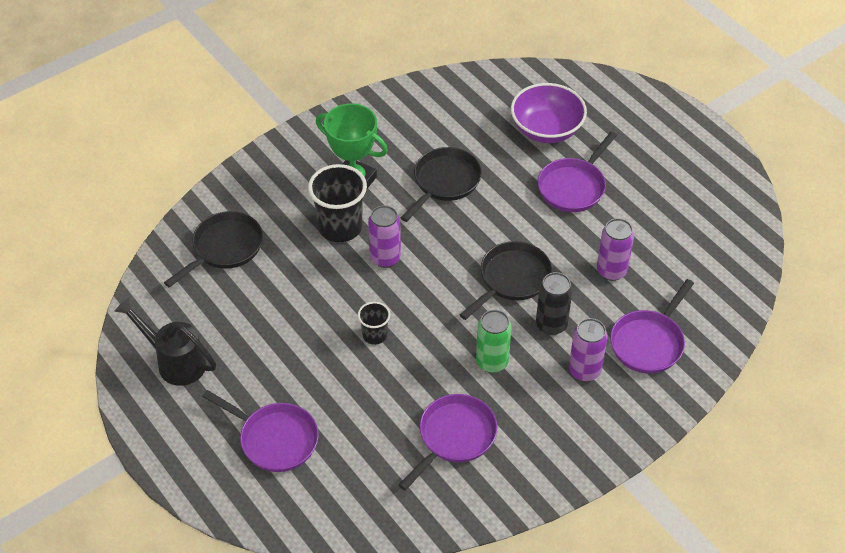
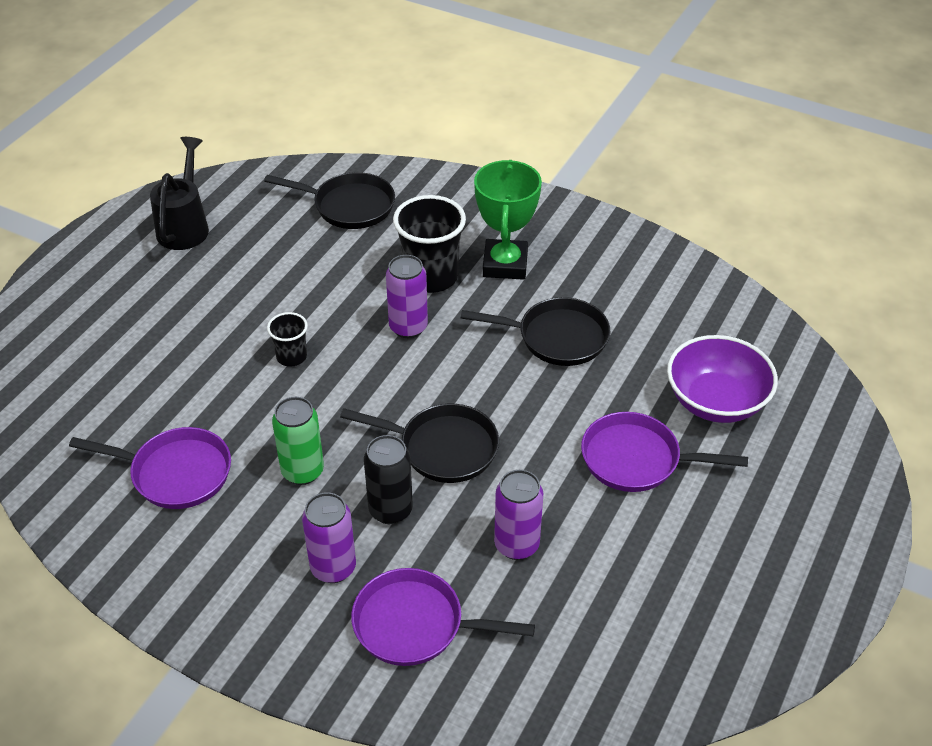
camera: 65 degrees right, 5 degrees down
purple pan [202,390,319,472] -> none

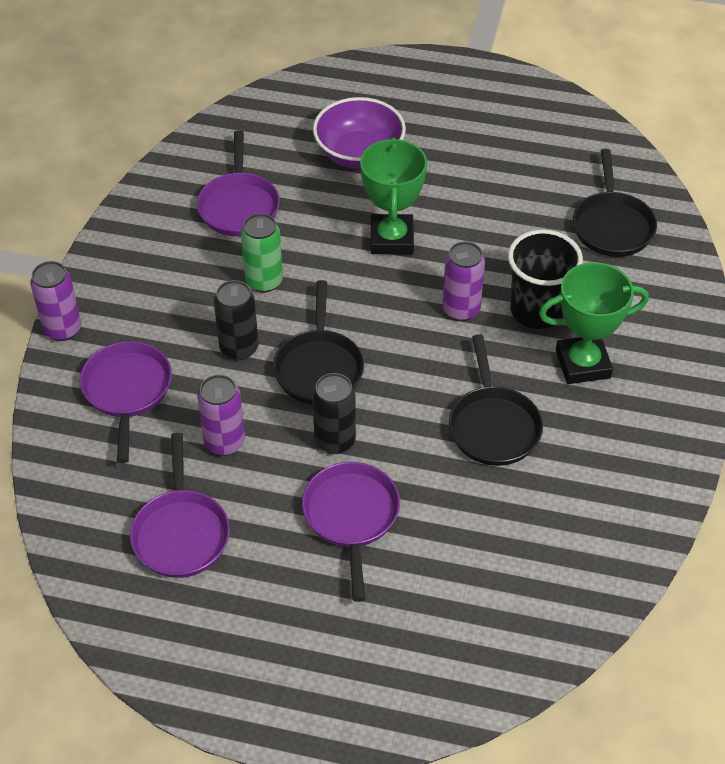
camera: 75 degrees right, 5 degrees up
black watering can [150,137,209,250] -> none
black cup [267,312,308,367] -> green trophy [360,137,427,254]
purple can [302,492,356,583] -> purple can moved to [30,261,81,341]
purple bowl [667,335,778,423] -> purple bowl moved to [313,97,406,169]
none -> purple pan [130,433,230,578]
none -> black can [312,373,356,454]

